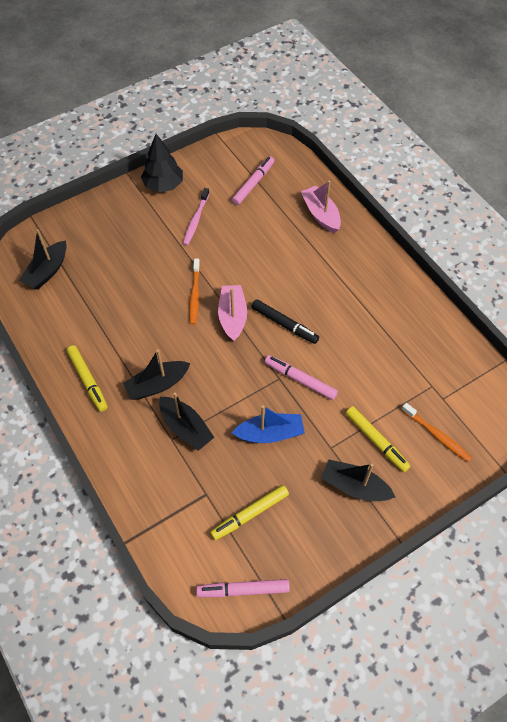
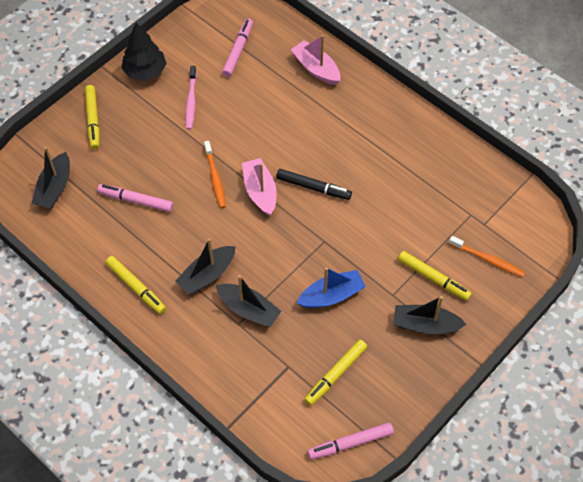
camera: 15 degrees left, 0 degrees up
pink marker [265,355,338,400] -> pink marker moved to [97,184,173,212]
none -> yellow marker [85,85,99,149]

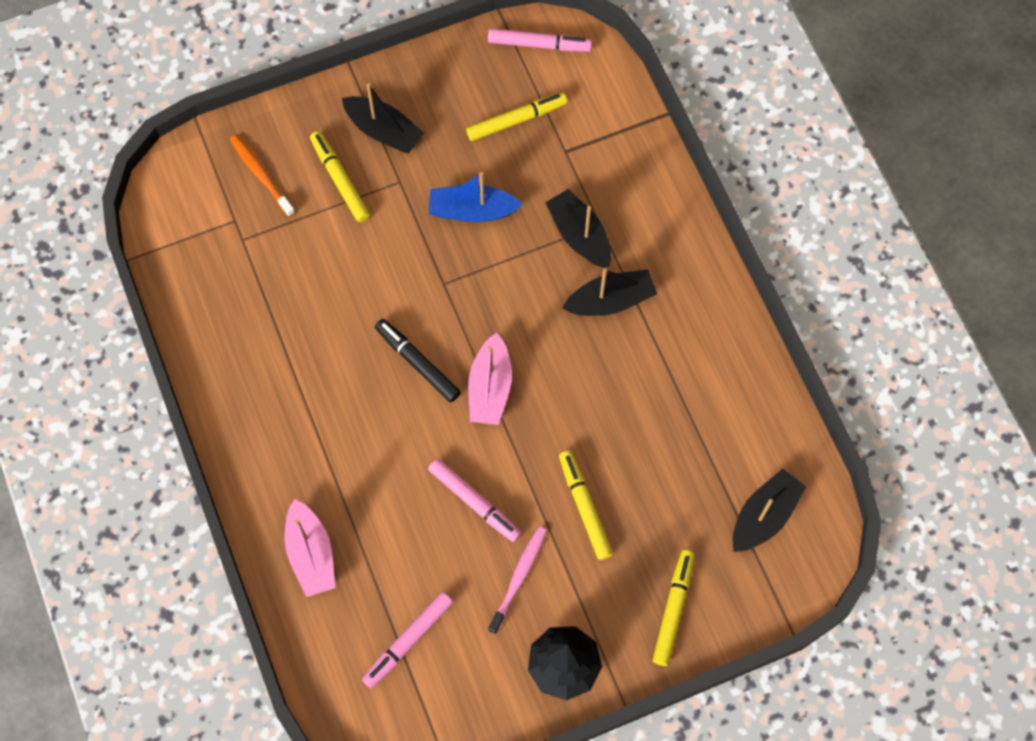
camera: 155 degrees left, 10 degrees up
pink marker [97,184,173,212] -> pink marker moved to [428,458,522,542]
yellow marker [105,256,166,314] -> yellow marker moved to [559,450,613,560]
orange toothbrush [204,141,226,208] -> none

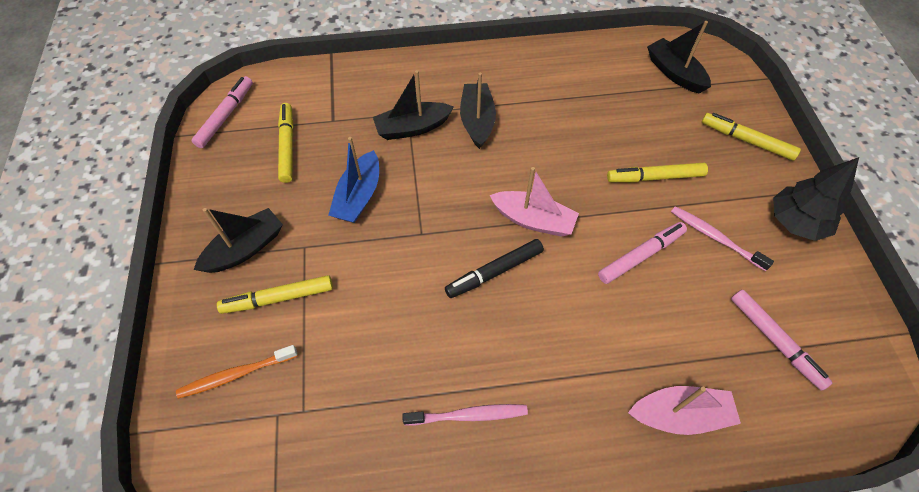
camera: 75 degrees left, 10 degrees down
none -> pink toothbrush [402,404,528,425]

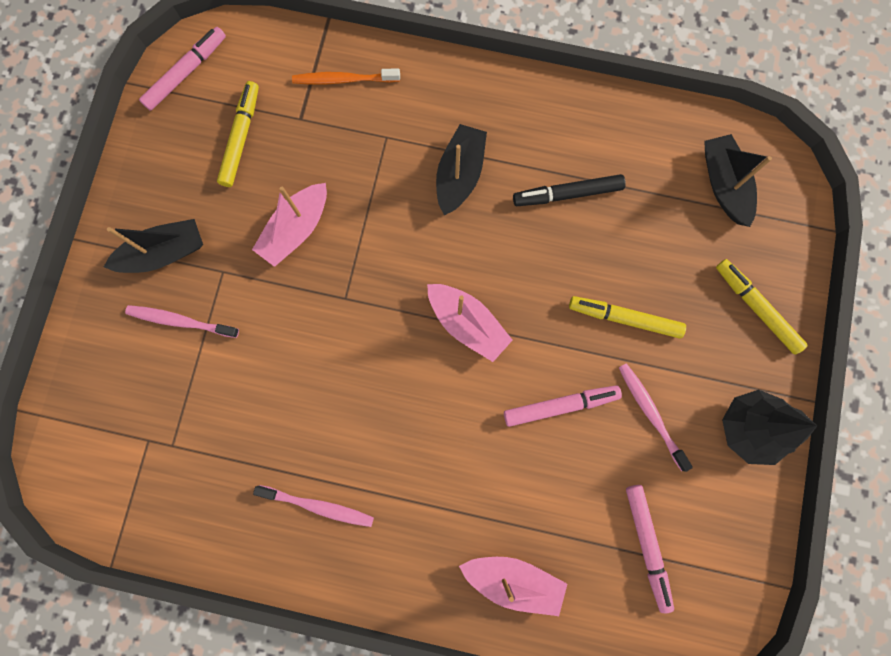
camera: 20 degrees right, 20 degrees up
orange toothbrush [176,345,298,399] -> orange toothbrush moved to [292,68,400,85]
yellow marker [217,275,333,314] -> pink toothbrush [125,305,239,338]
blue boat [328,137,379,223] -> pink boat [252,183,327,267]
black boat [373,70,454,140] -> none
black marker [445,239,544,298] -> black marker moved to [513,174,626,206]

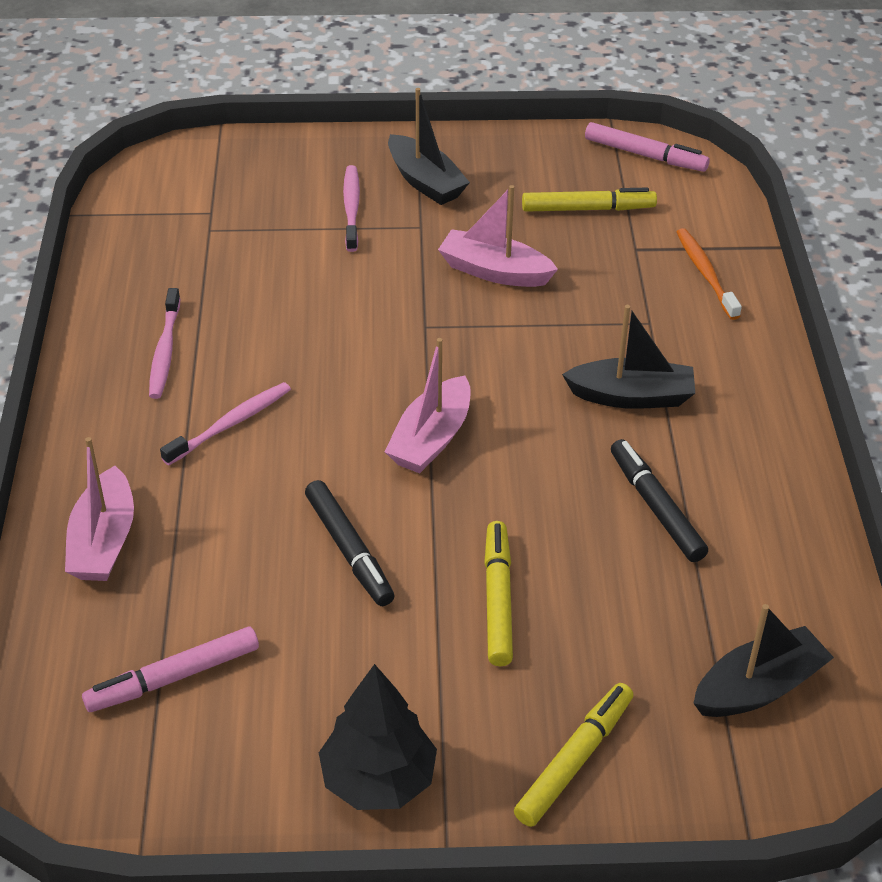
camera: 75 degrees right, 35 degrees down
pink marker [504,385,622,427] -> black marker [305,480,394,606]
pink toothbrush [619,363,693,472] -> pink toothbrush moved to [160,382,291,466]

